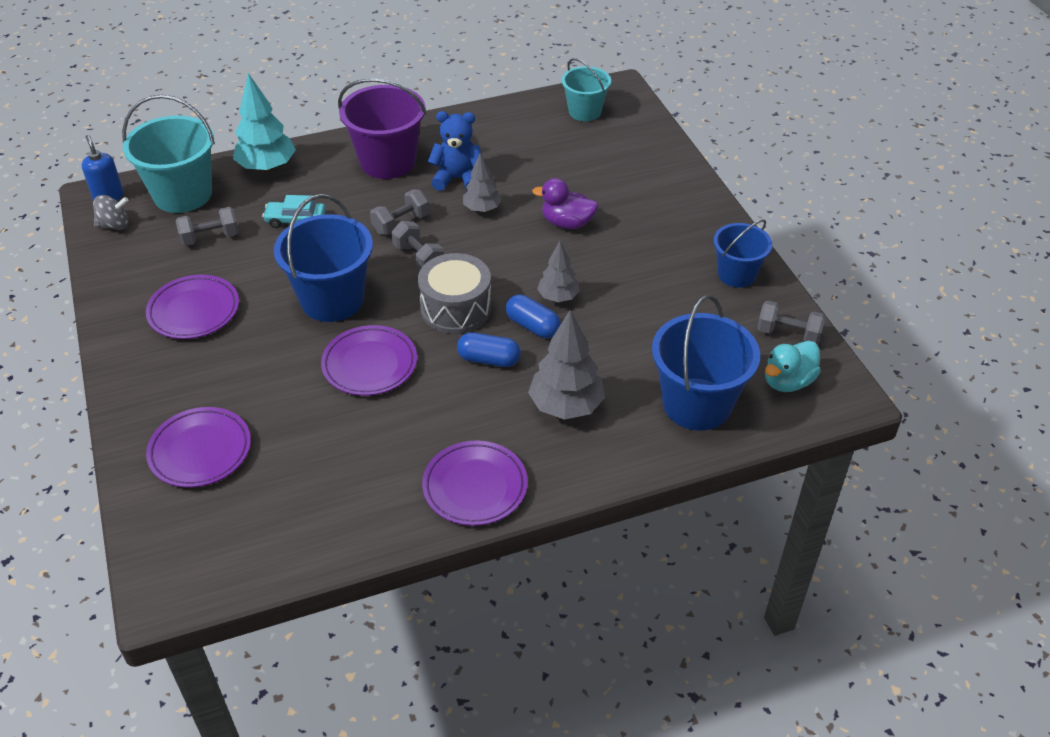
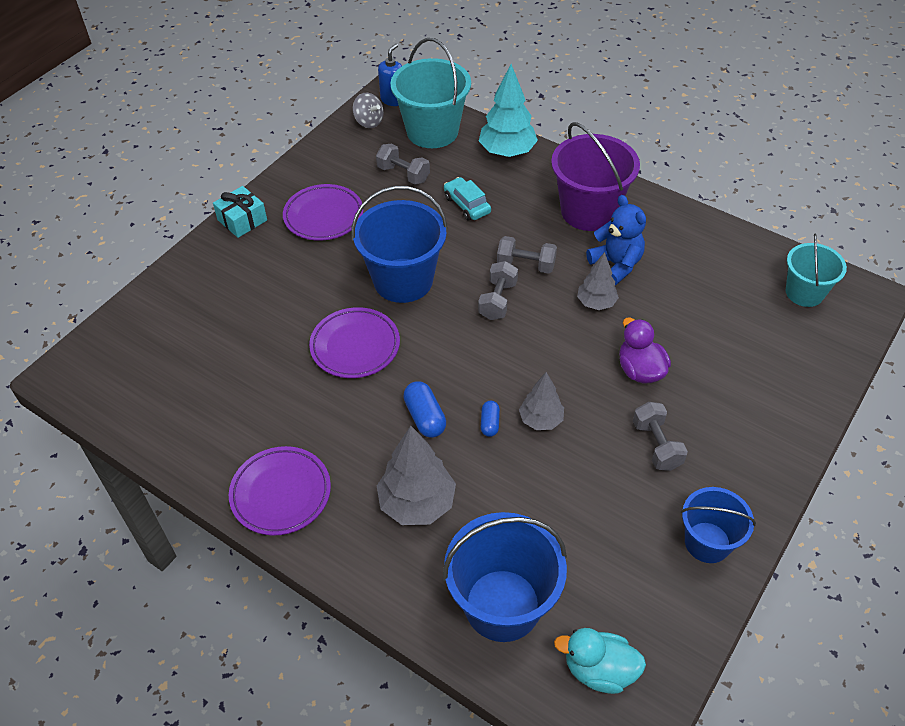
camera: 55 degrees right, 5 degrees up
purple plate [146,407,251,488] -> none
grey drum [418,253,492,334] -> none
blue capsule [506,294,561,338] -> blue capsule [481,401,500,437], size x0.61
grey dumbbell [757,301,826,344] -> grey dumbbell moved to [633,402,688,471]
none -> turquoise gift [213,186,267,238]

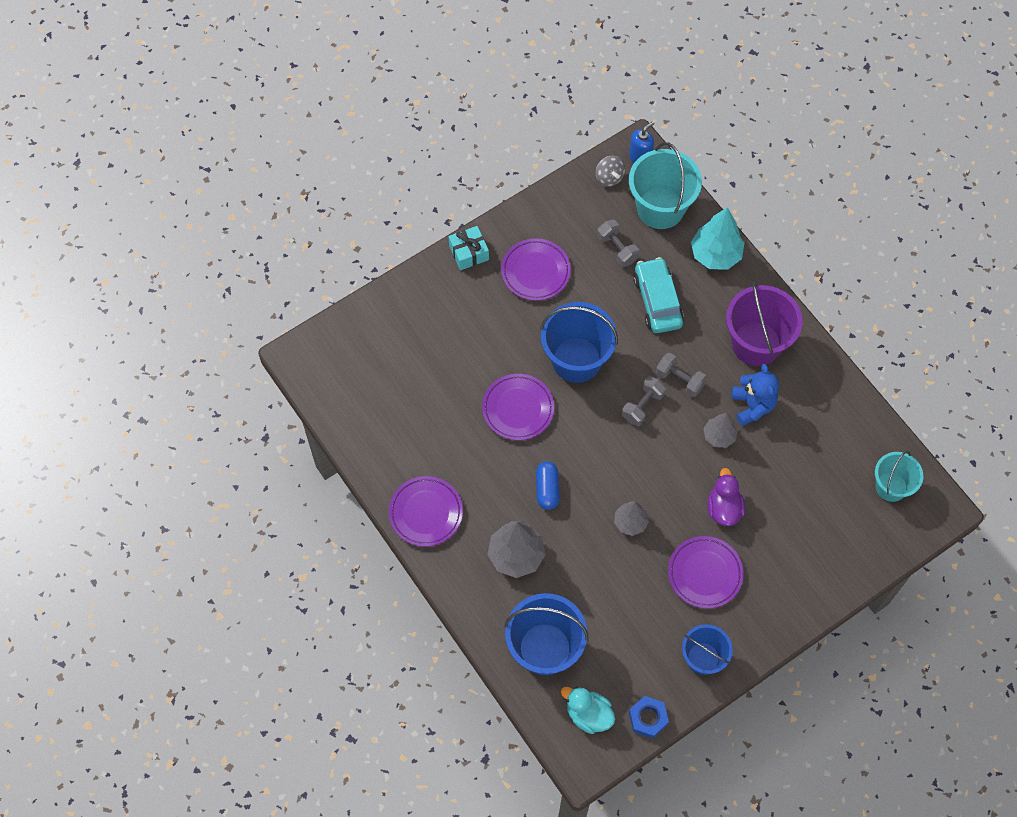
camera: 20 degrees right, 15 degrees up
turquoise car [444,177,491,221] -> turquoise car [633,257,684,333], size x1.57
blue capsule [481,401,500,437] -> none
grey dumbbell [633,402,688,471] -> purple plate [668,536,744,609]
none -> blue nut [629,696,669,738]

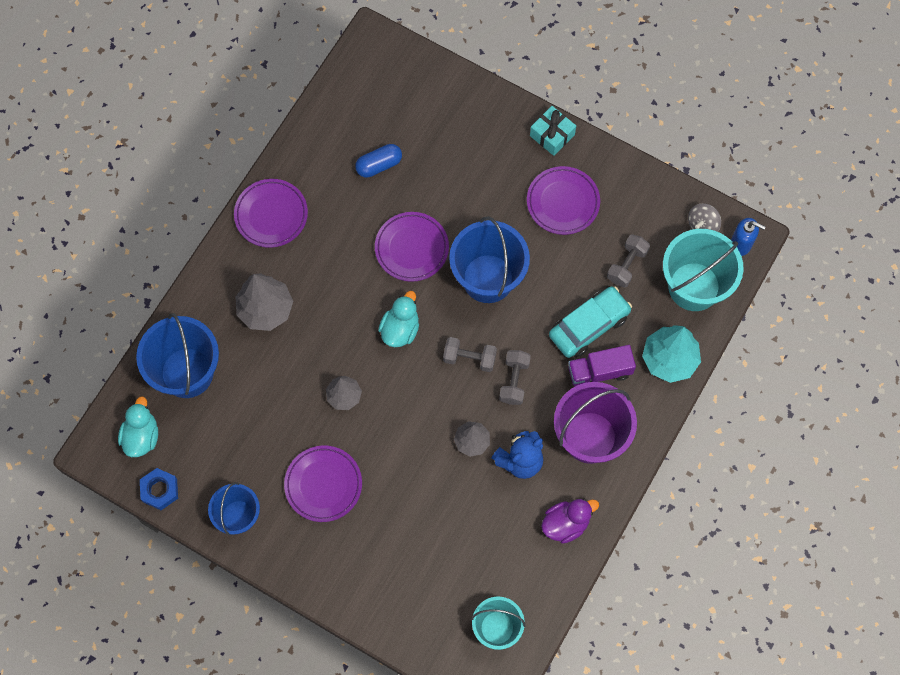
camera: 65 degrees right, 5 degrees up
blue capsule [536,461,560,510] -> blue capsule moved to [355,144,402,178]
purple duck [707,468,745,526] -> purple duck moved to [541,499,599,544]
none -> turquoise duck [378,291,419,347]
none -> purple truck [568,345,636,386]

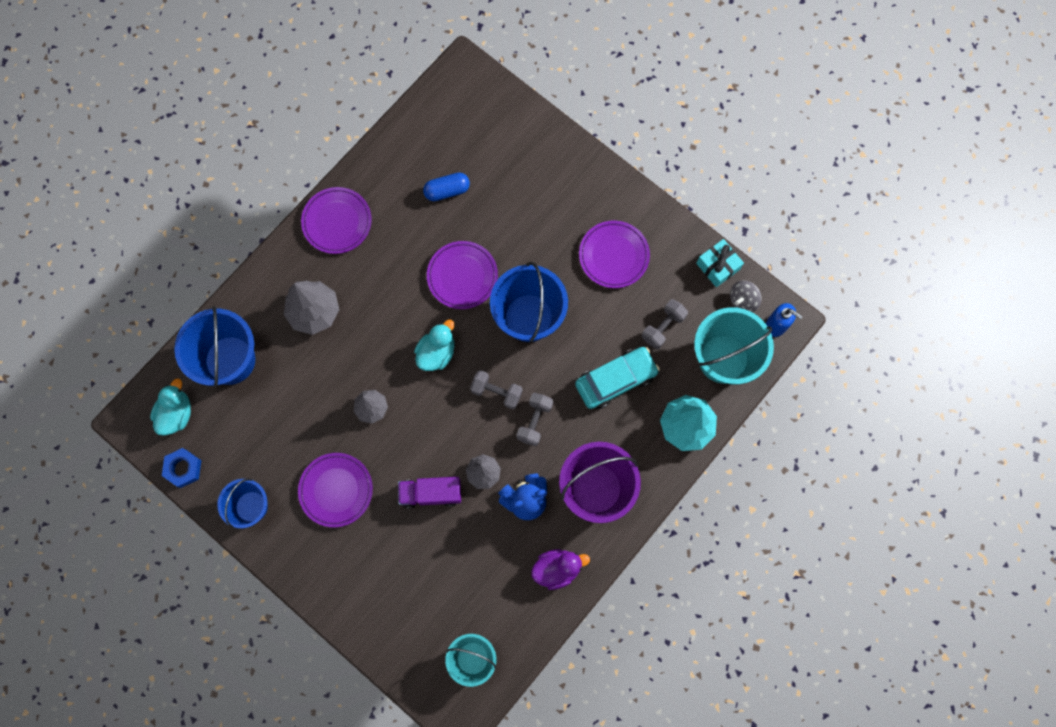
camera: 10 degrees right, 5 degrees up
turquoise gift [530,106,576,156] -> turquoise gift moved to [696,239,744,287]
purple truck [568,345,636,386] -> purple truck moved to [398,477,461,509]

